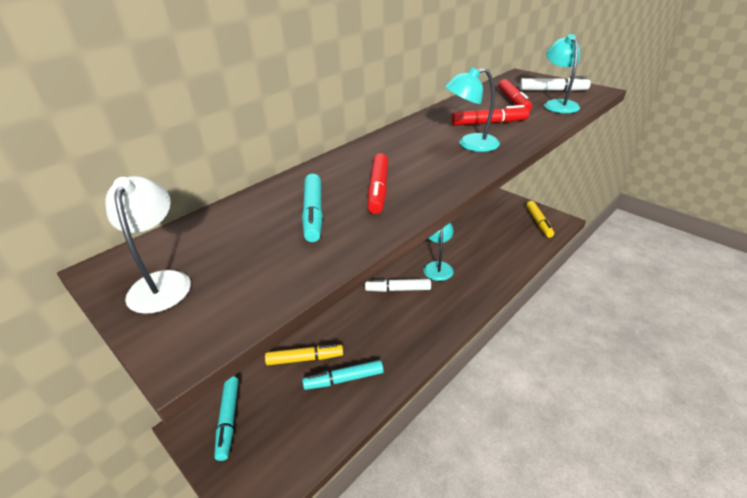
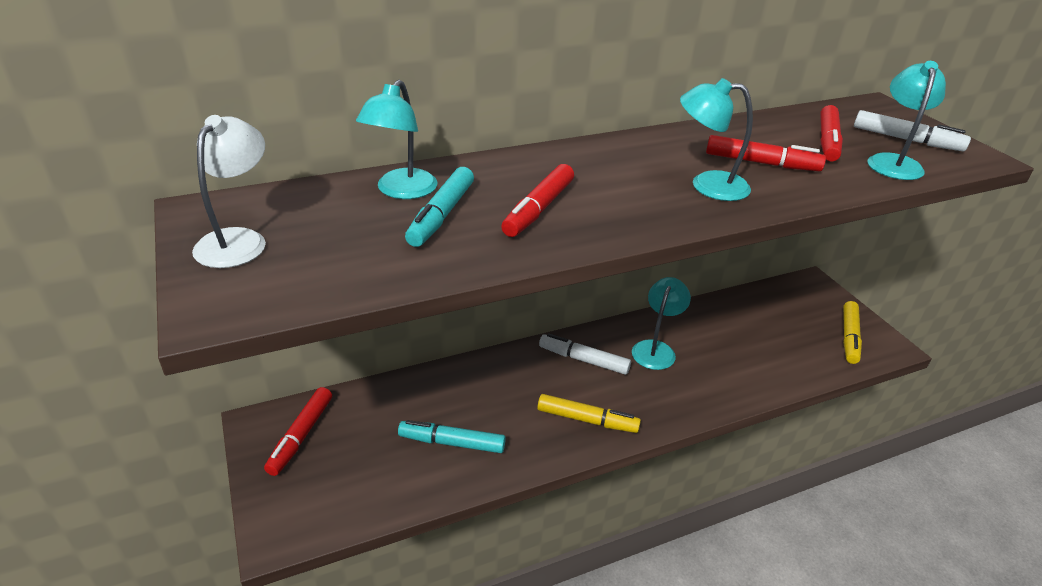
camera: 20 degrees right, 0 degrees up
turquoise marker [214,376,239,461] -> red marker [264,387,332,476]
yellow marker [265,344,343,365] -> yellow marker moved to [537,394,641,433]
none -> turquoise lamp [356,80,437,199]

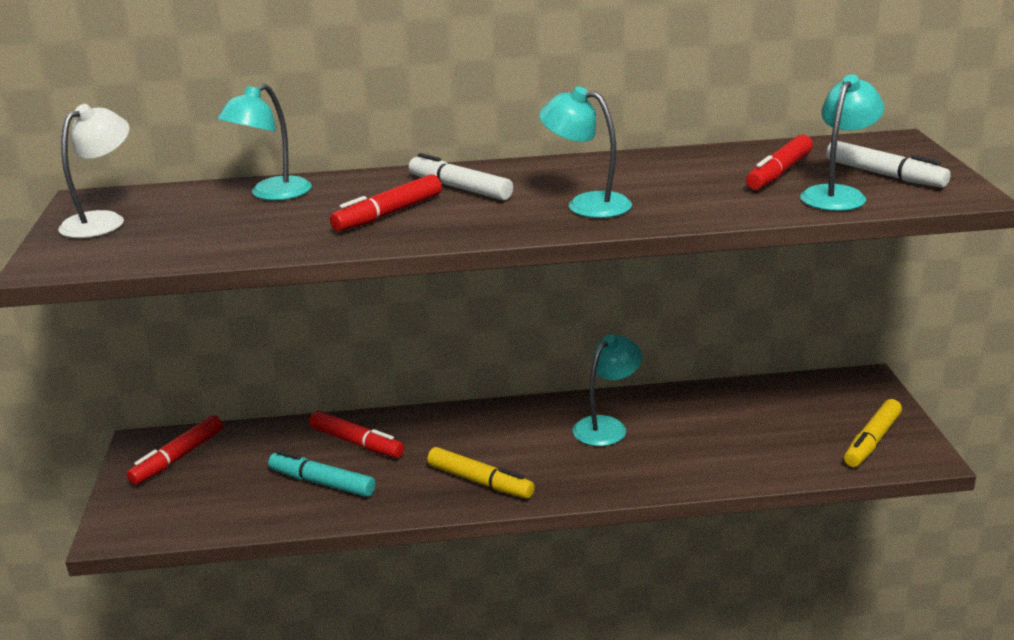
camera: 20 degrees right, 10 degrees down
turquoise marker [405,167,474,247] -> none
white marker [539,333,631,375] -> white marker moved to [409,153,513,200]
red marker [706,135,826,171] -> red marker moved to [309,411,404,458]

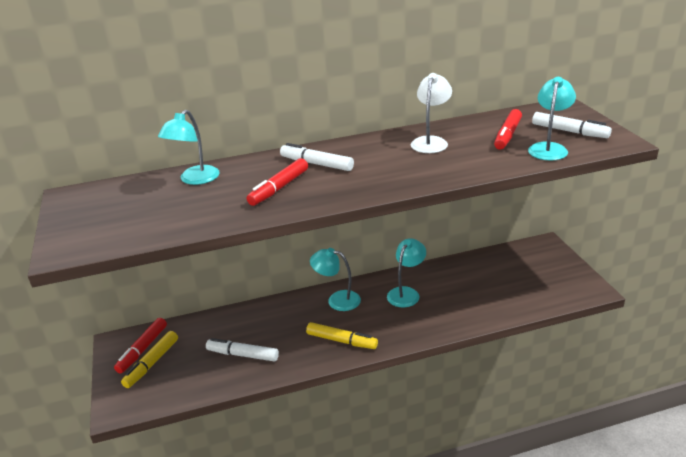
camera: 10 degrees left, 5 degrees up
white lamp [58,104,130,238] -> white lamp moved to [411,73,452,153]
turquoise marker [268,450,376,497] -> white marker [206,338,279,362]
red marker [309,411,404,458] -> none
turquoise lamp [539,86,632,218] -> turquoise lamp moved to [310,248,361,311]
yellow marker [844,399,902,467] -> yellow marker moved to [121,331,178,388]

